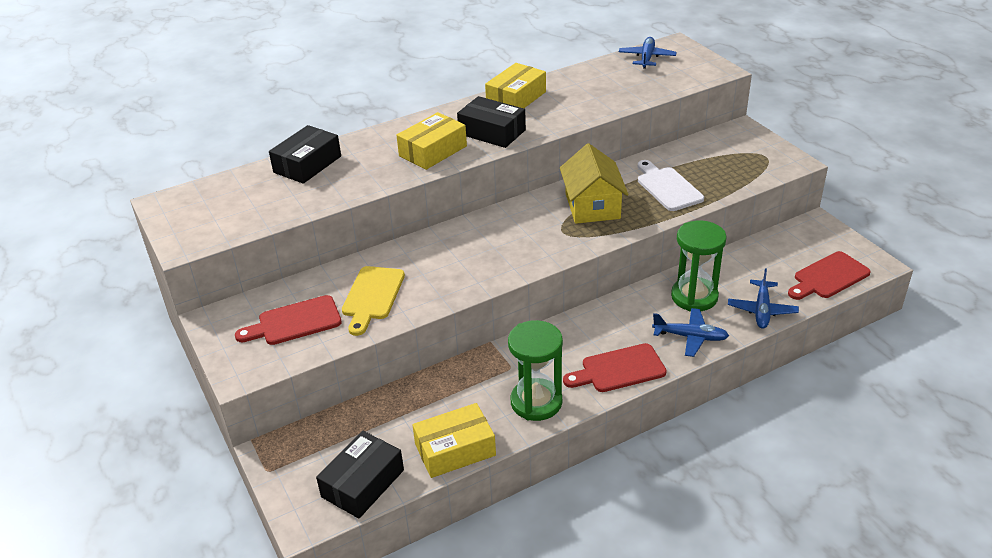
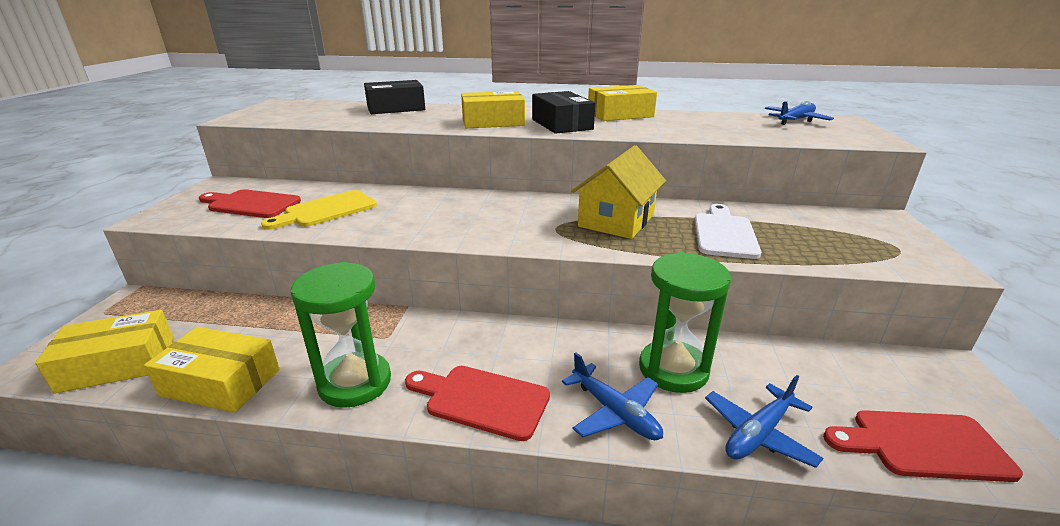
camera: 35 degrees right, 10 degrees down
black box [316,431,404,519] -> yellow box [35,310,174,394]

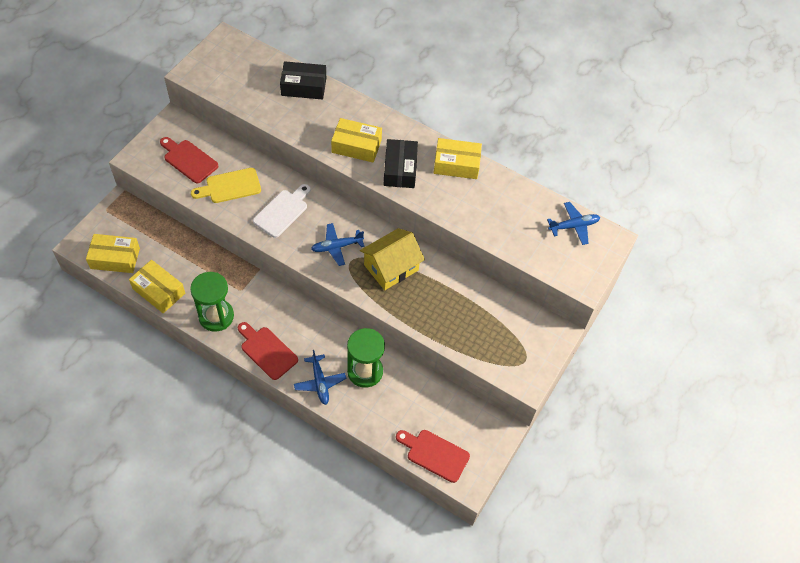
camera: 20 degrees right, 30 degrees up
white cutting board [694,204,762,259] -> white cutting board moved to [253,184,311,238]
blue plane [705,375,824,468] -> blue plane moved to [311,223,364,266]

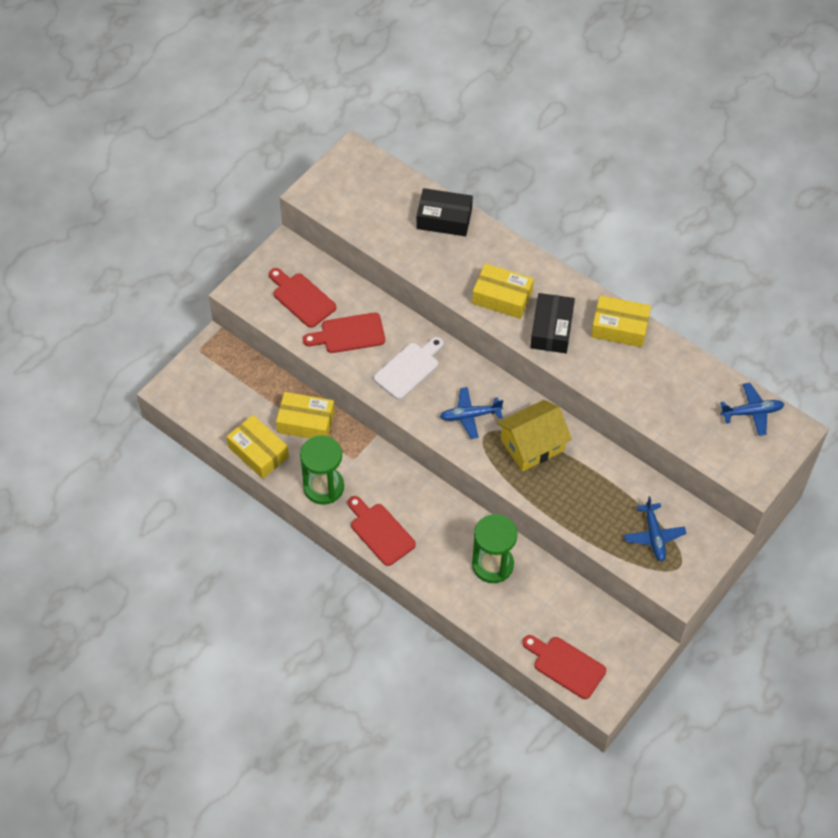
camera: 10 degrees right, 0 degrees up
yellow box [86,234,140,273] -> yellow box moved to [276,392,335,438]
yellow cutting board [191,168,261,203] -> red cutting board [303,313,385,353]
blue plane [294,350,346,405] -> blue plane moved to [624,496,686,562]

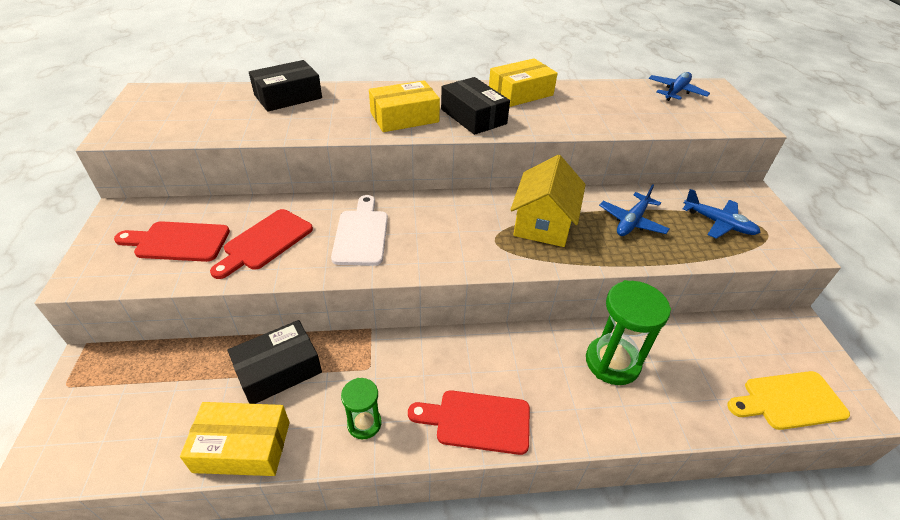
camera: 45 degrees left, 15 degrees down
yellow box [276,392,335,438] -> black box [227,320,322,404]
green hourglass [300,435,344,505] -> green hourglass [341,378,381,439], size x0.56
blue plane [440,387,503,439] -> blue plane moved to [599,184,669,236]
red cutting board [522,635,606,699] -> yellow cutting board [727,371,850,430]

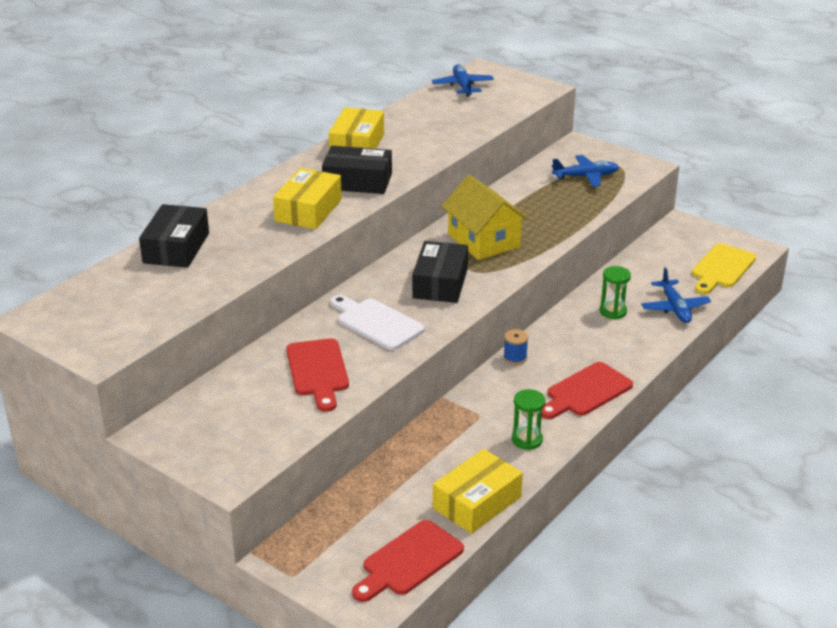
camera: 45 degrees left, 10 degrees down
red cutting board [114,221,230,262] -> red cutting board moved to [352,520,464,602]
black box [227,320,322,404] -> black box moved to [412,241,468,303]
green hourglass [586,280,671,385] -> green hourglass [600,266,631,319], size x0.56
blue plane [599,184,669,236] -> blue plane moved to [641,267,711,323]
none -> blue spool [503,329,528,365]

